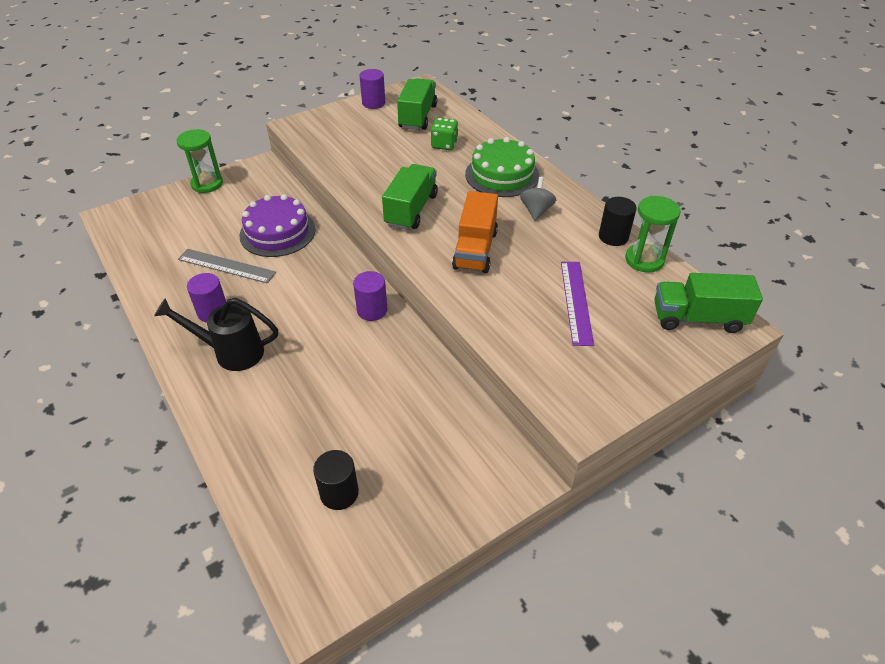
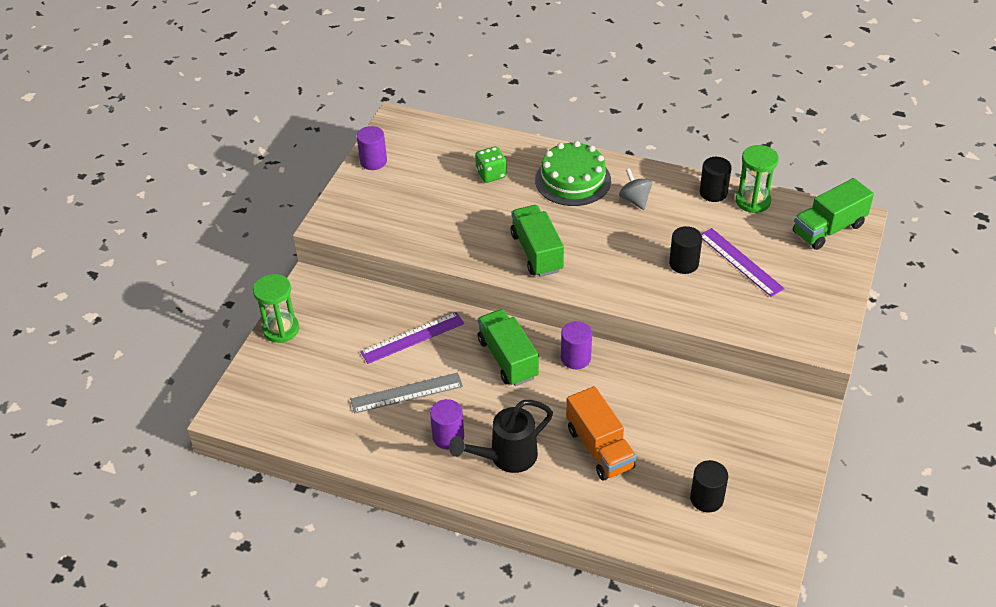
camera: 35 degrees left, 0 degrees up
purple cake [239,194,316,257] -> purple ruler [360,312,464,364]
green truck [397,78,437,130] -> green truck moved to [478,309,539,386]
orange truck [452,191,498,273] -> orange truck moved to [566,386,636,481]
none -> black cylinder [669,226,702,274]

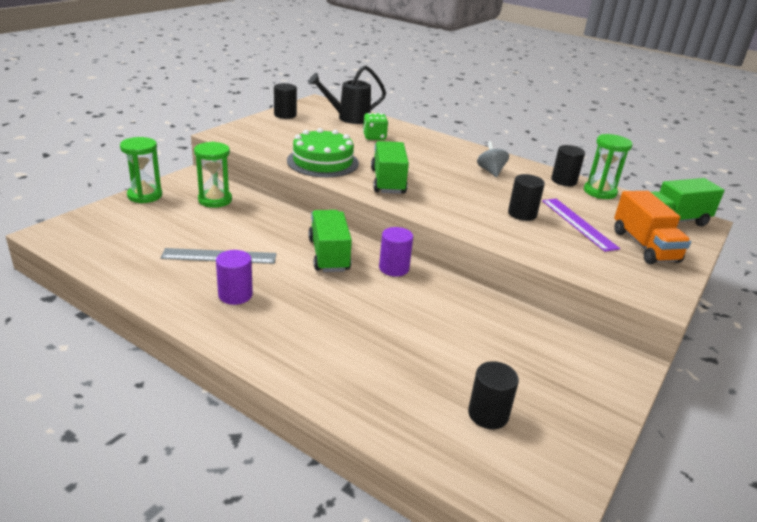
camera: 10 degrees right, 15 degrees down
purple cylinder [357,126,387,170] -> black cylinder [274,83,297,119]
purple ruler [360,312,464,364] -> none
black watering can [449,400,553,473] -> black watering can moved to [308,66,386,124]
green cake [535,141,611,206] -> green cake moved to [287,128,359,177]
orange truck [566,386,636,481] -> orange truck moved to [614,191,691,264]
none -> green hourglass [194,142,232,208]

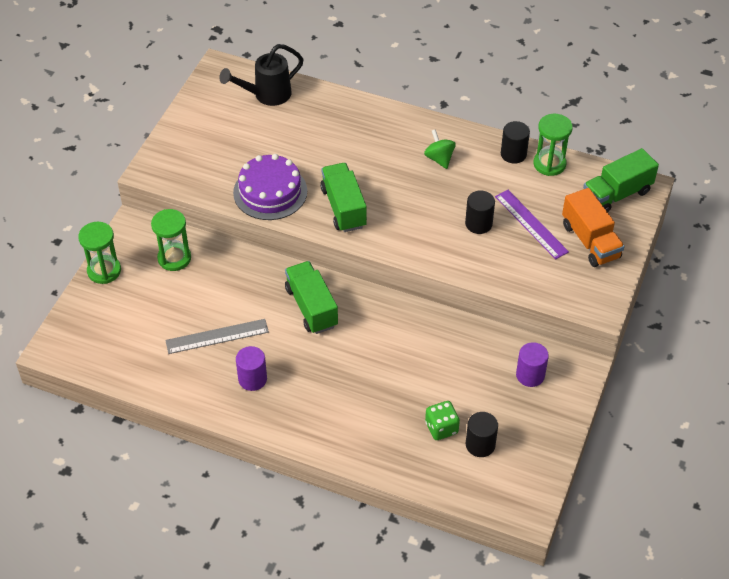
camera: 10 degrees left, 20 degrees up
black cylinder [274,83,297,119] -> none
green cake [287,128,359,177] -> purple cake [233,154,307,220]
green dice [363,113,388,140] -> green dice moved to [425,401,460,440]
purple cylinder [379,227,413,277] -> purple cylinder moved to [516,342,549,387]
grey spinning top [477,141,509,177] -> green spinning top [424,129,456,169]

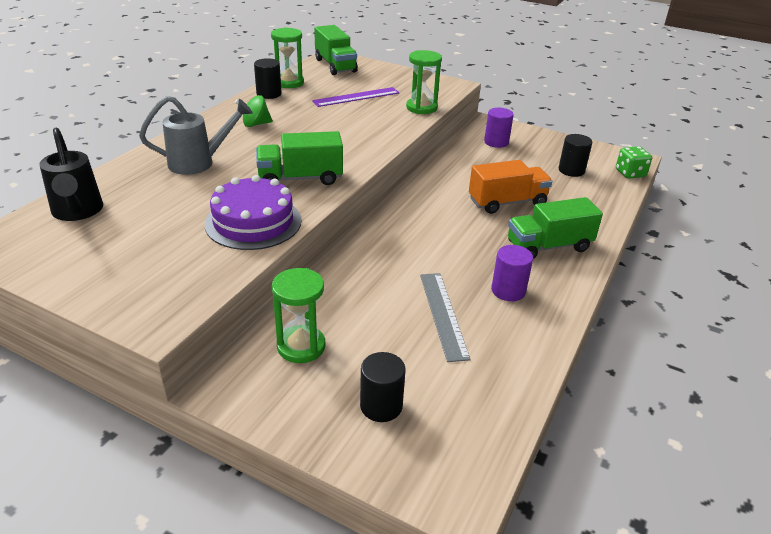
camera: 85 degrees left, 15 degrees down
green hourglass [78,222,121,284] -> green hourglass moved to [406,50,442,114]
green truck [285,261,338,334] -> green truck moved to [508,197,603,259]
green dice [425,401,460,440] -> green dice moved to [616,146,652,179]
black cylinder [465,190,495,234] -> black cylinder moved to [360,352,406,422]
orange truck [562,188,625,267] -> orange truck moved to [469,160,552,214]
none -> grey watering can [139,96,253,175]

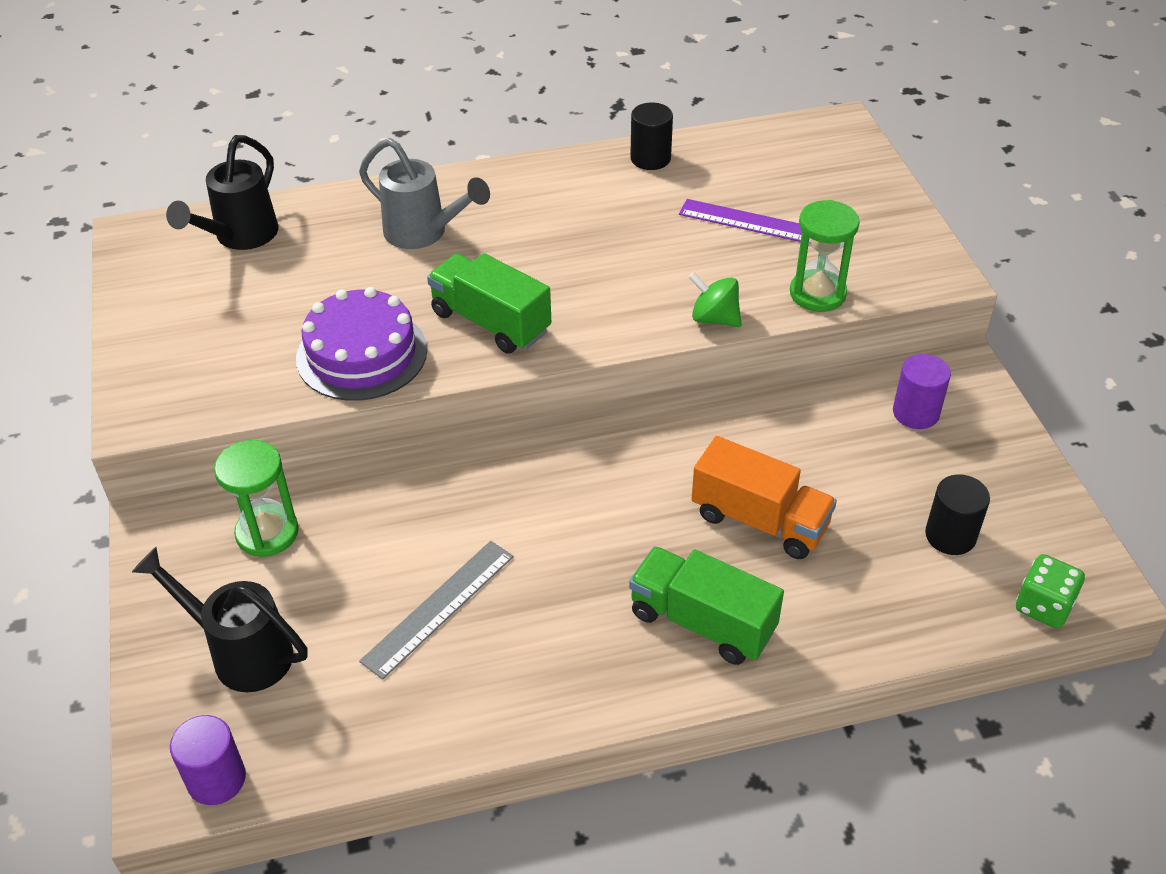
camera: 50 degrees right, 10 degrees up
green spinning top [235,95,273,127] -> green spinning top moved to [688,272,742,327]
green hourglass [271,27,304,88] -> none
green truck [314,25,358,75] -> none
black cylinder [360,352,406,422] -> black watering can [132,547,308,692]
purple cylinder [491,245,533,301] -> purple cylinder moved to [170,715,246,805]

